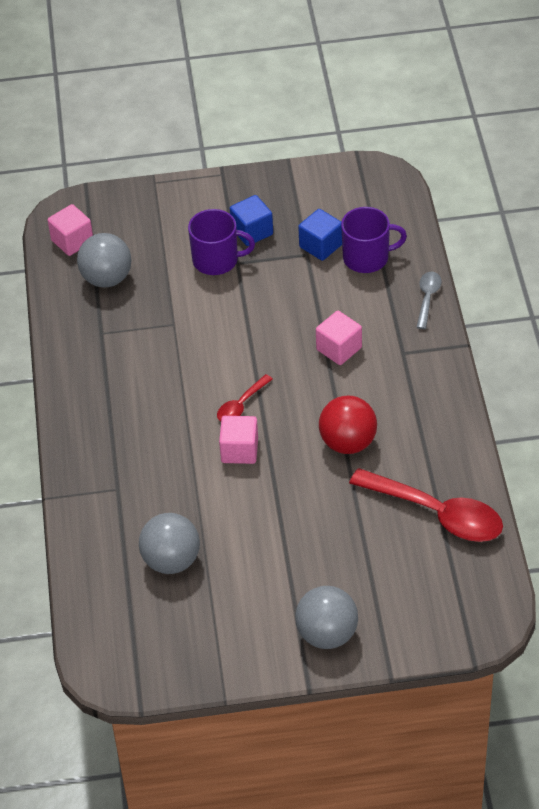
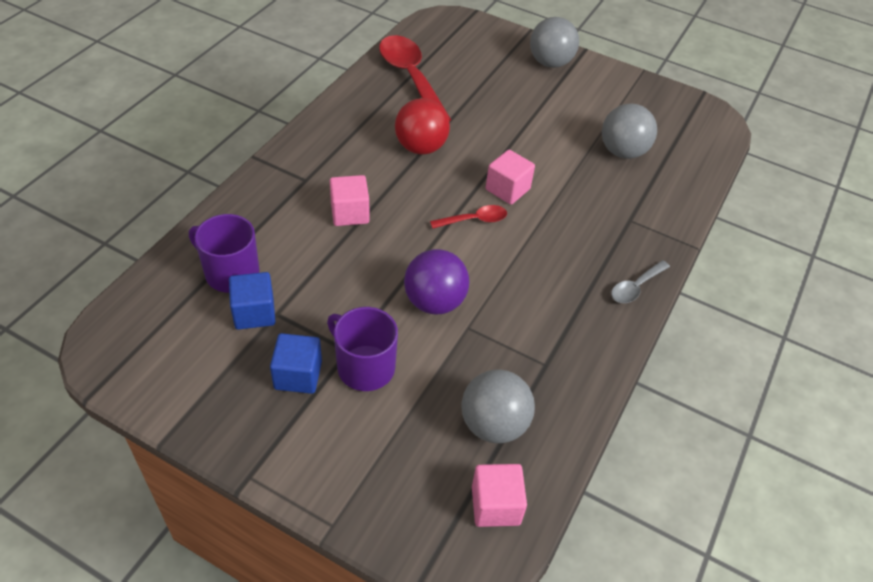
camera: 150 degrees left, 0 degrees up
grey spoon [416,272,441,329] -> grey spoon moved to [611,260,670,303]
none -> purple ball [404,249,469,315]

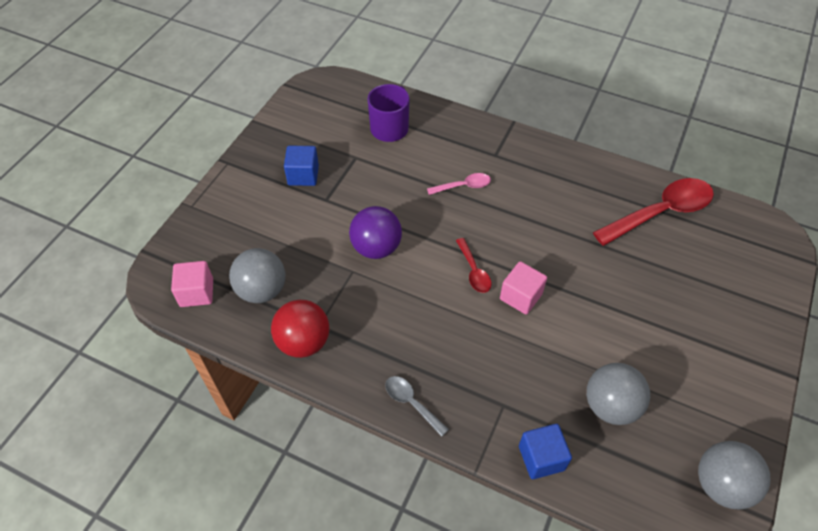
camera: 90 degrees right, 5 degrees up
blue cube [229,272,276,330] -> blue cube moved to [519,424,572,479]
purple mug [327,307,398,391] -> none
pink cube [330,175,369,226] -> pink spoon [427,173,491,195]
red ball [395,98,450,154] -> red ball moved to [271,300,330,358]
grey ball [530,17,579,68] -> grey ball moved to [698,441,770,509]

